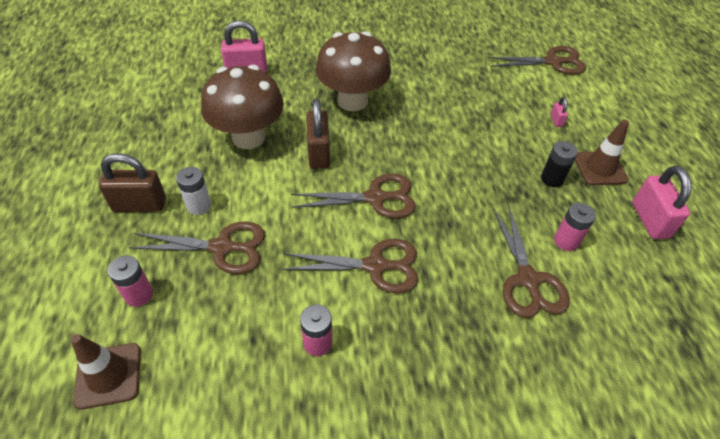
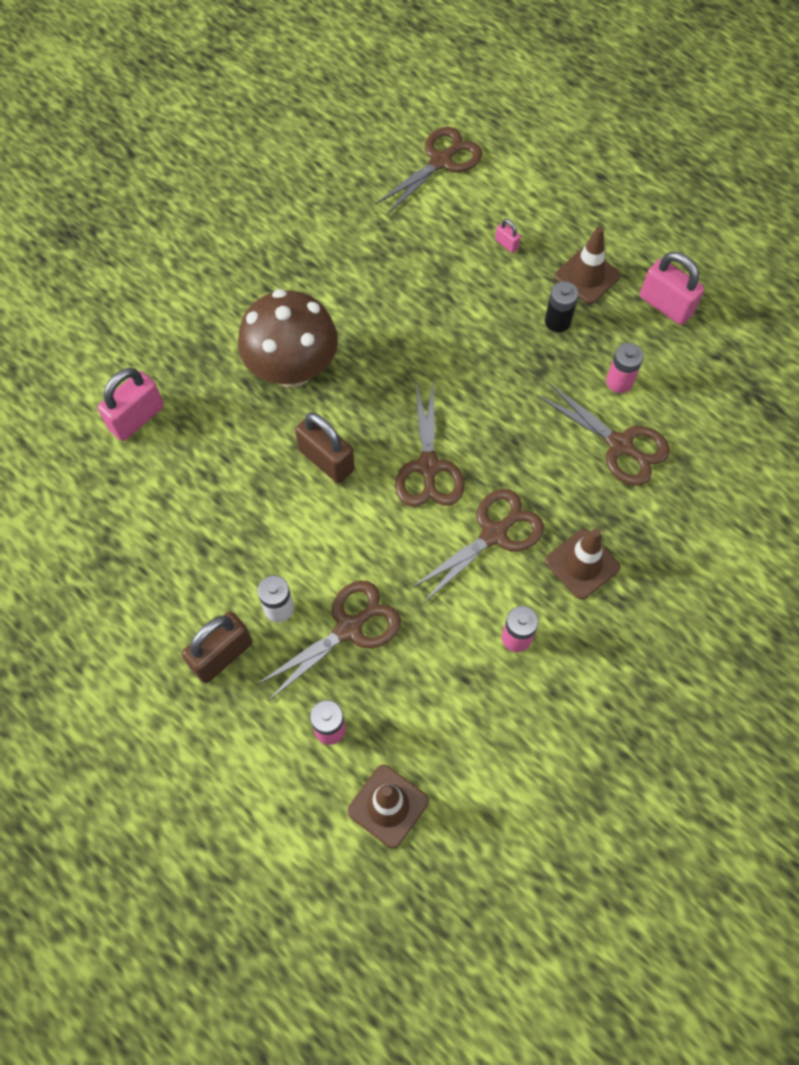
camera: 40 degrees left, 15 degrees up
brown mushroom [201,65,284,149] -> none
brown scissors [291,174,416,219] -> brown scissors turned 135 degrees clockwise [395,380,465,507]
none -> brown traffic cone [545,528,620,599]

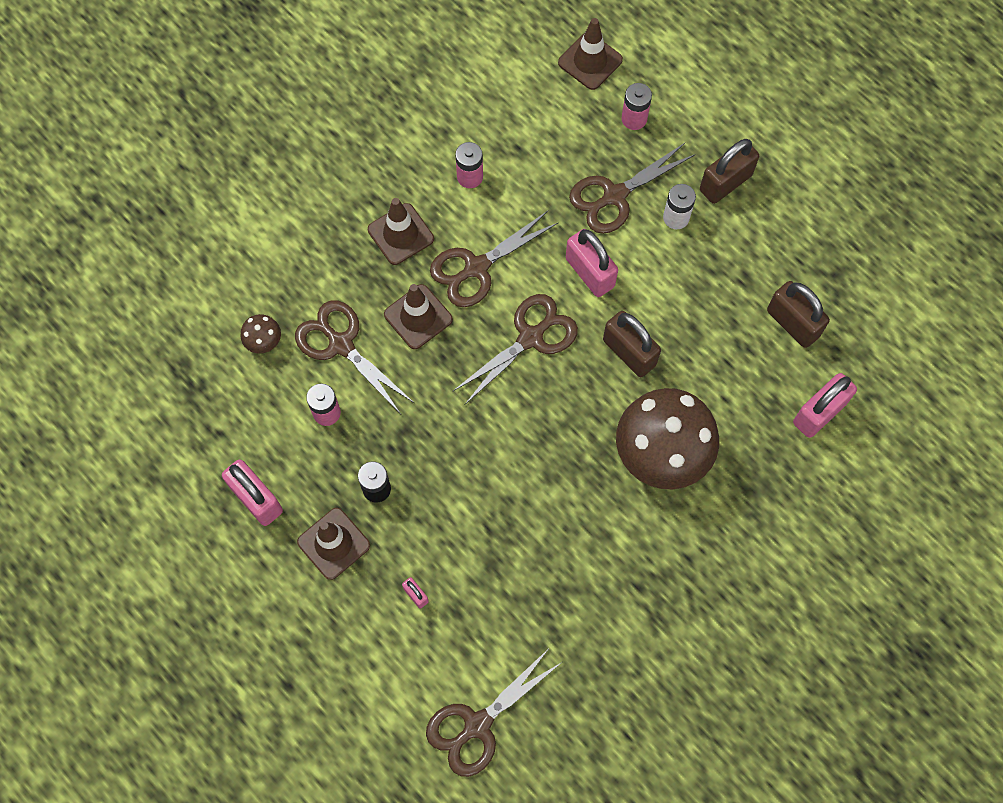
camera: 175 degrees left, 5 degrees up
brown scissors [395,380,465,507] -> brown scissors turned 45 degrees clockwise [453,294,578,404]
none -> brown mushroom [240,314,281,354]
none -> brown traffic cone [384,284,453,349]
none -> pink padlock [566,229,618,297]
none -> brown padlock [767,281,830,348]

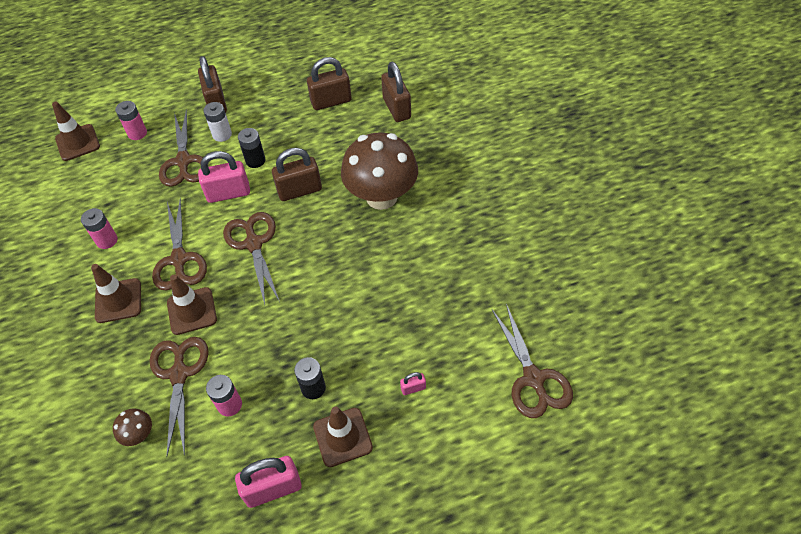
camera: 65 degrees left, 15 degrees down
brown scissors [295,300,414,414] -> brown scissors turned 105 degrees clockwise [150,337,209,456]
pink padlock [793,373,857,438] -> brown padlock [381,62,411,122]
none -> black battery [238,128,266,168]

